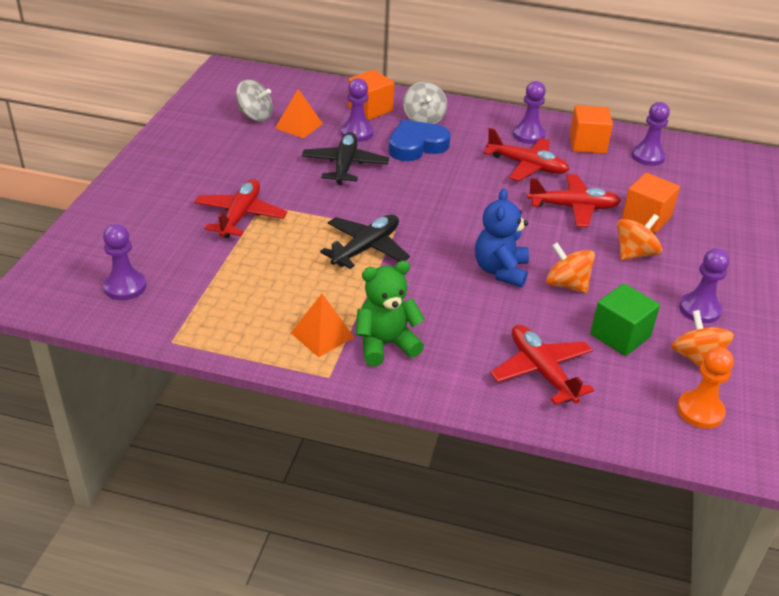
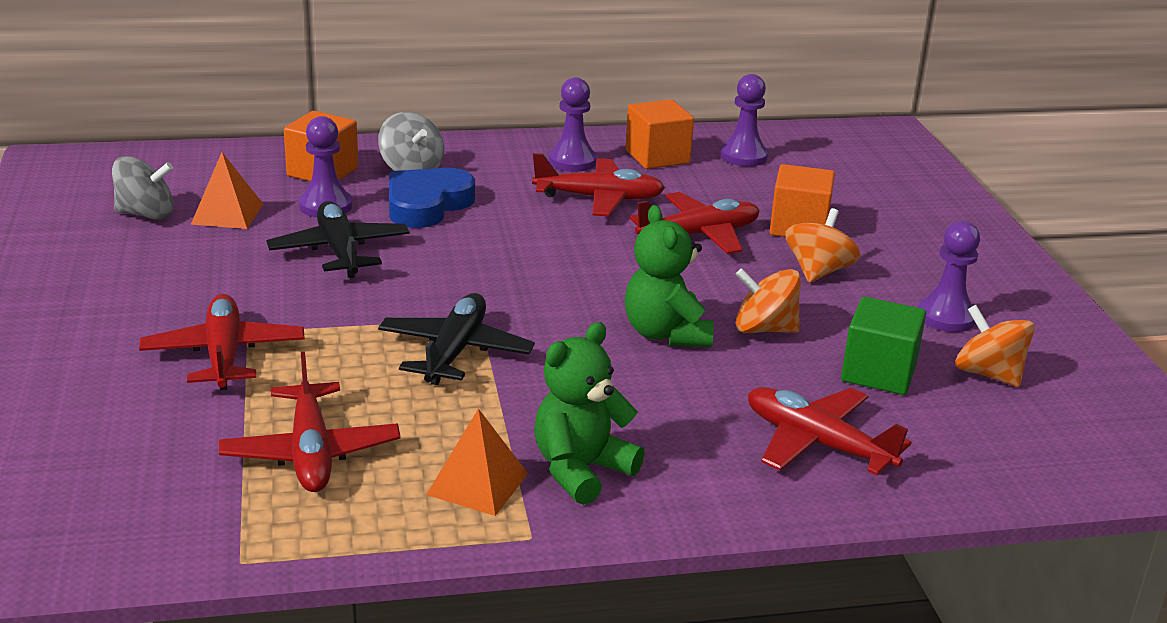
camera: 25 degrees left, 10 degrees down
purple pawn [103,224,146,300] -> none
blue teddy bear [475,188,529,287] -> green teddy bear [625,205,713,347]
orange pawn [677,347,734,429] -> none
none -> red plane [219,352,401,492]

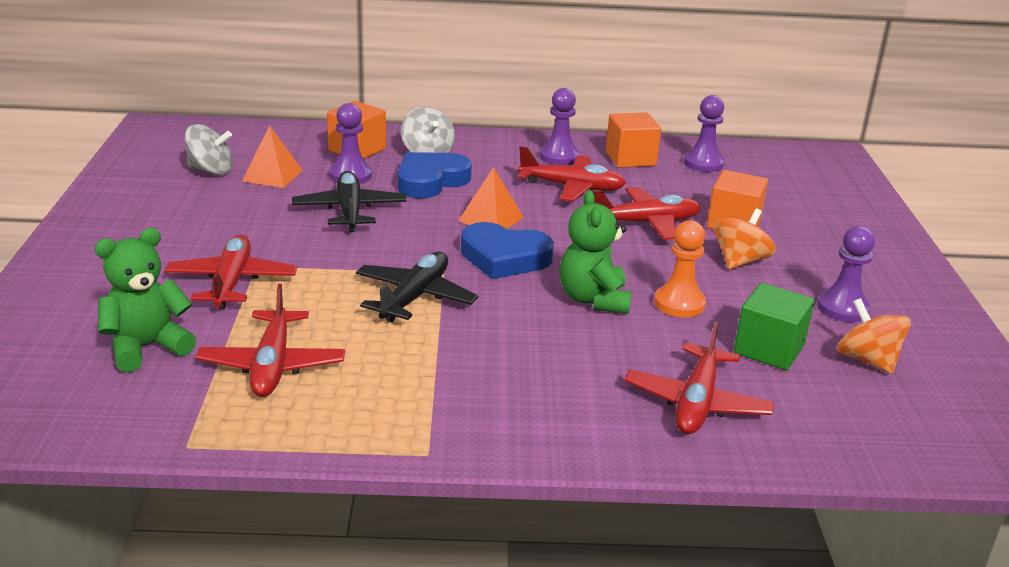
camera: 10 degrees right, 0 degrees up
orange pyramid [426,409,528,516] -> orange pyramid moved to [458,167,524,229]
green teddy bear [534,322,645,505] -> green teddy bear moved to [95,228,196,373]
orange spinning top [735,268,801,333] -> orange pawn [654,220,706,317]
red plane [748,387,912,475] -> red plane turned 120 degrees counterclockwise [624,321,775,434]
none -> blue heart [461,222,554,279]

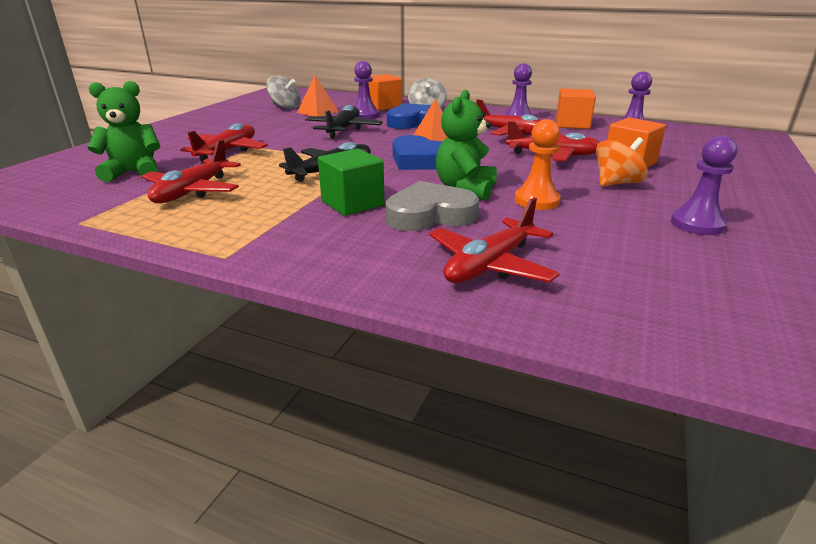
camera: 25 degrees right, 0 degrees up
green cube [734,283,814,370] -> green cube moved to [318,148,385,216]
orange spinning top [837,298,911,374] -> none
none -> grey heart [386,181,479,231]

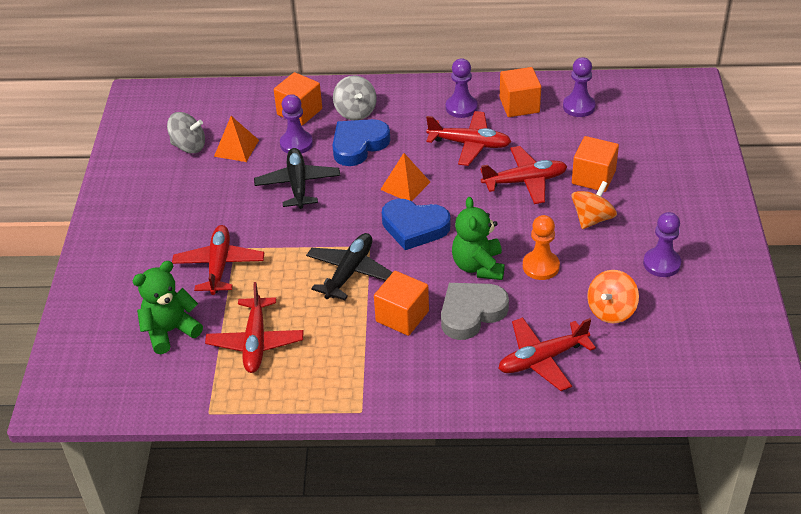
camera: 20 degrees left, 15 degrees up
green cube [318,148,385,216] -> orange cube [374,271,429,336]
red plane [429,197,560,283] -> red plane turned 45 degrees clockwise [498,317,596,391]
none -> orange spinning top [587,270,639,324]

